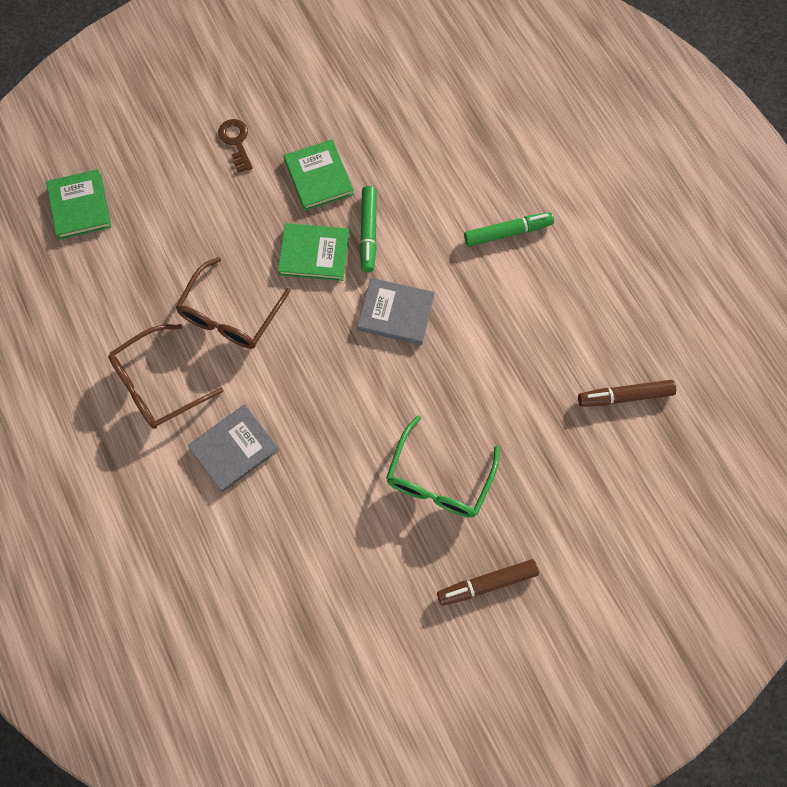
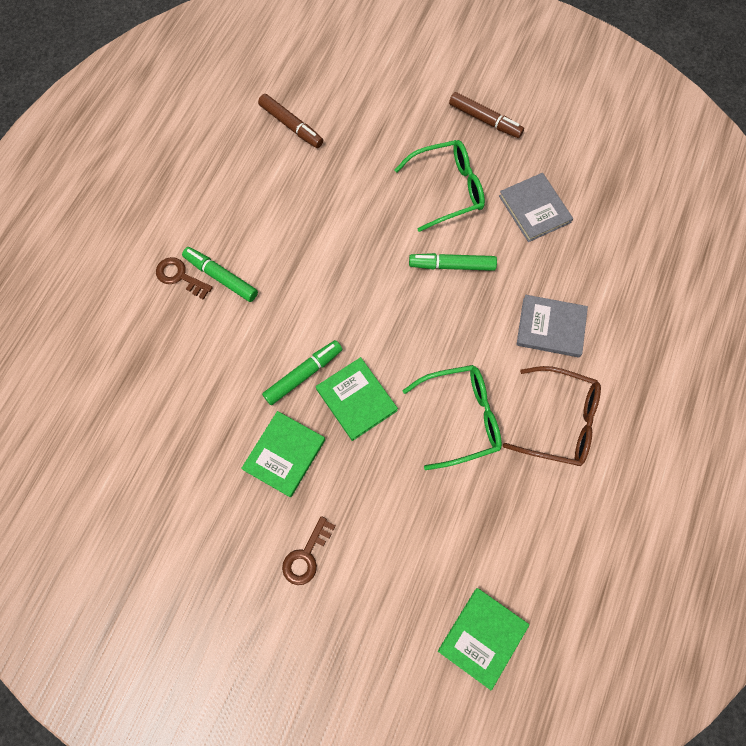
camera: 130 degrees left, 0 degrees up
brown glasses [176,257,290,349] -> green glasses [403,365,502,470]
grey book [357,278,435,345] -> grey book moved to [499,173,573,242]
none -> brown key [156,257,213,300]
none -> green marker [409,253,497,271]

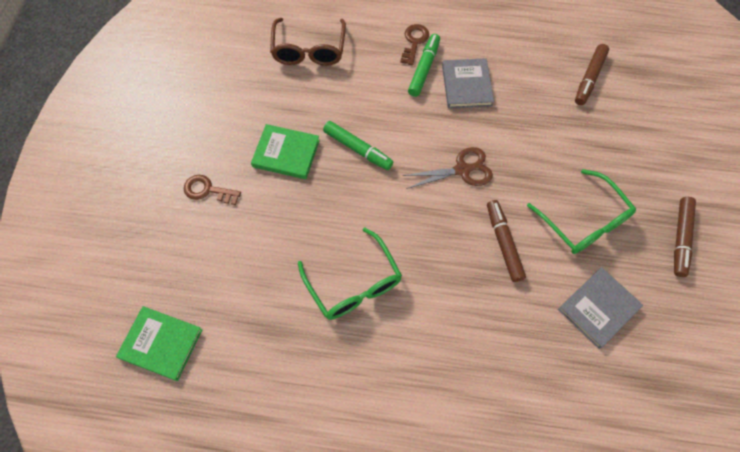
camera: 75 degrees right, 5 degrees down
green book [316,357,398,441] -> none
green marker [409,253,497,271] -> brown marker [487,200,526,282]
brown glasses [503,366,601,466] -> brown glasses moved to [270,18,346,66]
grey book [516,295,588,357] -> grey book moved to [442,58,494,109]
none -> brown scissors [403,147,493,189]

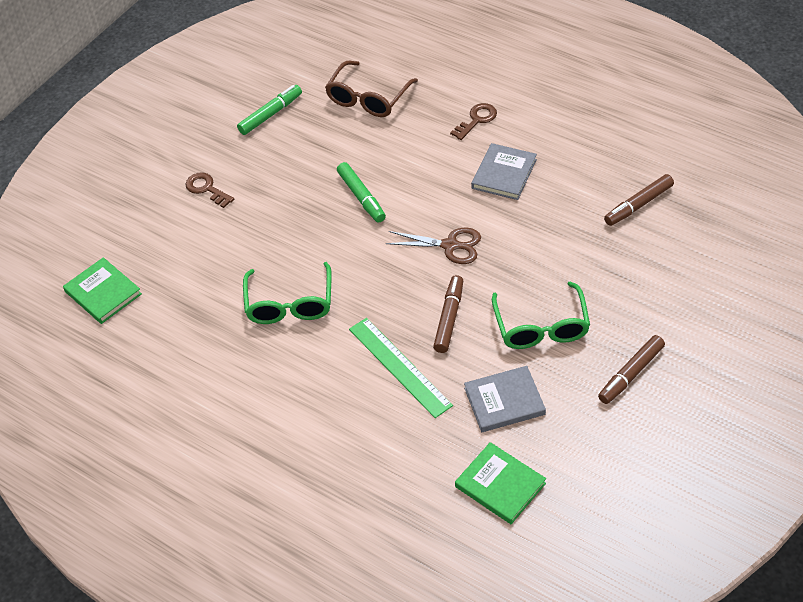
camera: 30 degrees right, 15 degrees down
green book [251,124,320,179] -> green book moved to [455,442,546,524]
green marker [408,34,440,97] -> green marker moved to [237,85,302,135]
none -> green ruler [349,318,453,418]

